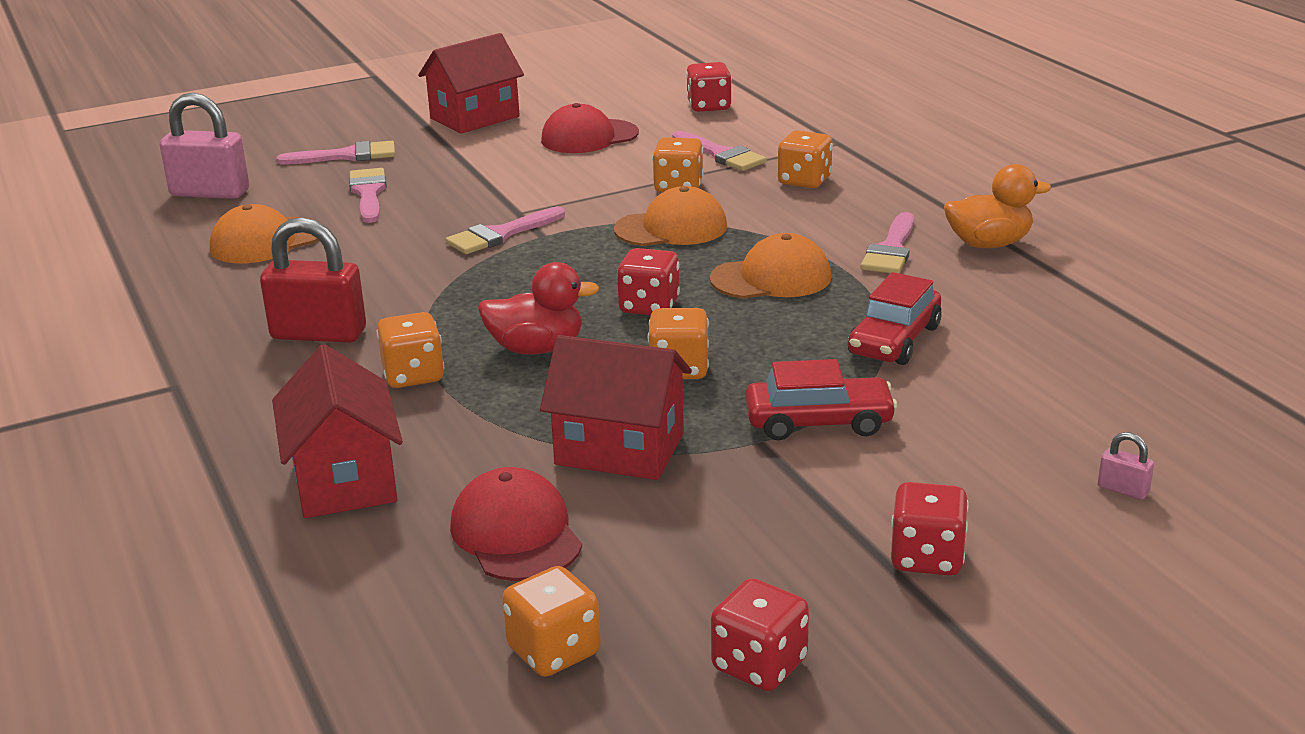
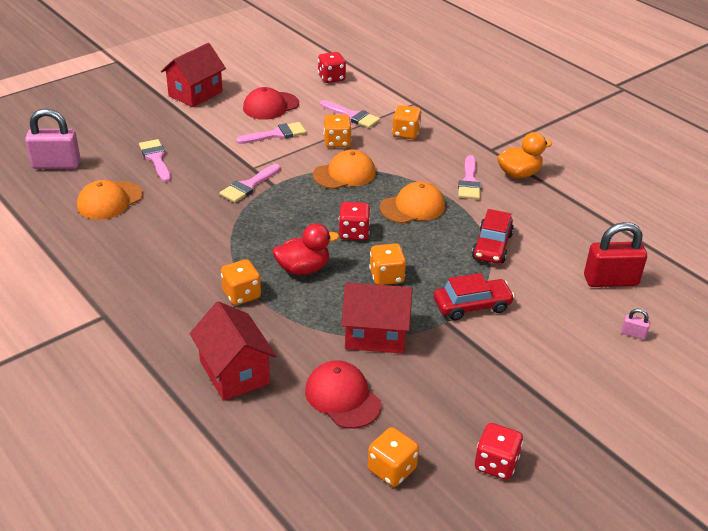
camera: 15 degrees left, 10 degrees up
red padlock [260,217,366,343] -> red padlock moved to [584,222,647,287]
pink brush [277,141,395,164] -> pink brush moved to [236,122,306,144]
red dice [891,482,969,576] -> none

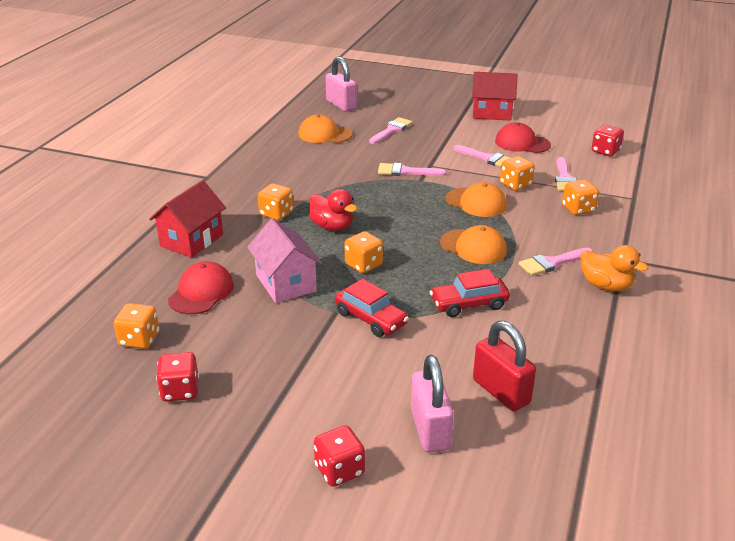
camera: 60 degrees right, 5 degrees down
red dice [339,202,371,240] -> red dice moved to [314,425,365,487]
red house [341,282,413,354] -> pink house [247,218,322,303]
pink padlock [621,309,650,340] -> pink padlock [411,355,454,453], size x2.30

